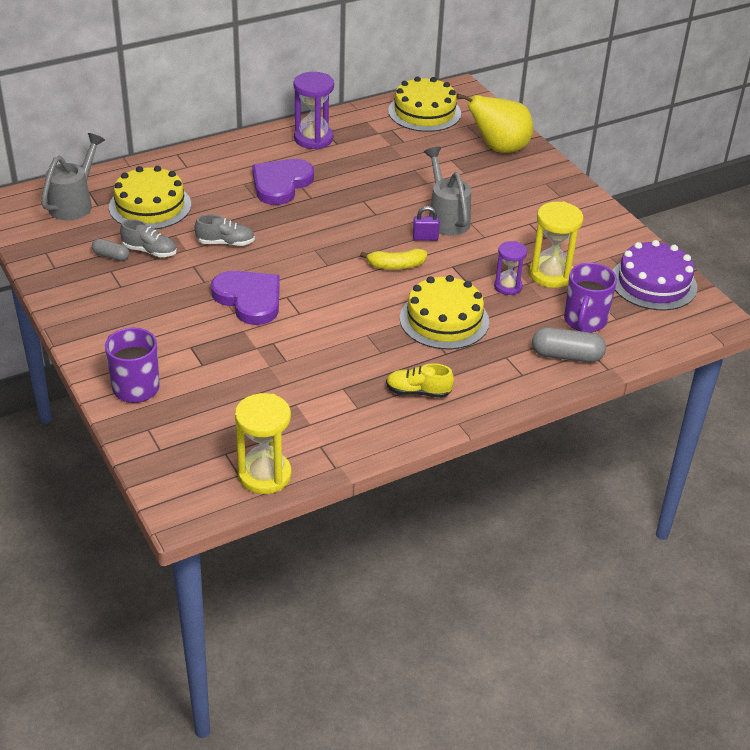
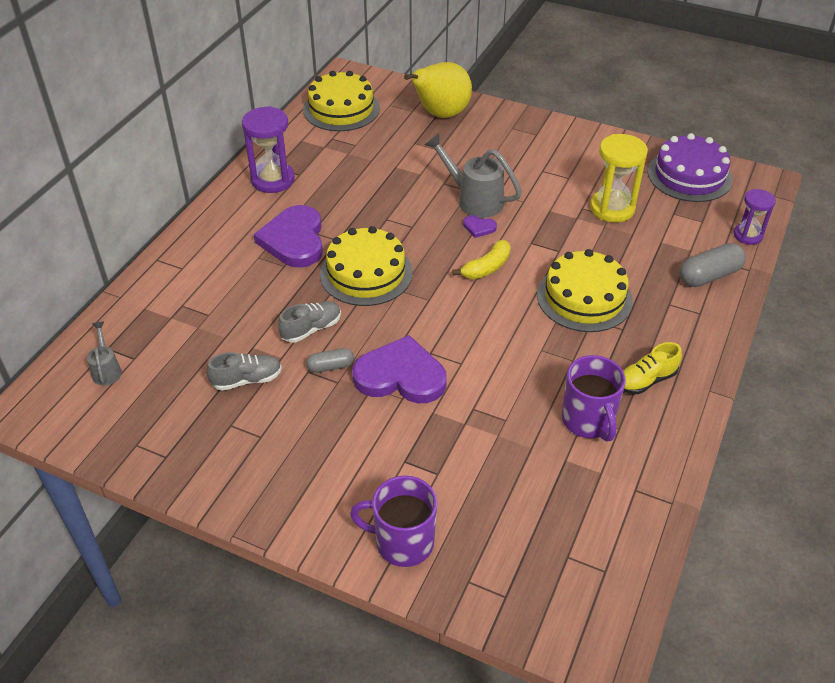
camera: 35 degrees left, 5 degrees up
grey watering can [41,133,105,220] -> grey watering can [87,322,122,385], size x0.55
grey capsule [92,239,129,261] -> grey capsule moved to [306,348,354,373]
yellow cake [109,166,191,230] -> yellow cake moved to [320,226,413,306]
yellow hourglass [235,393,291,494] -> none
purple padlock [413,206,440,241] -> purple heart [463,215,497,238]
purple hourglass [494,241,527,295] -> purple hourglass moved to [734,189,776,245]
purple mug [564,263,617,332] -> purple mug moved to [562,355,626,442]

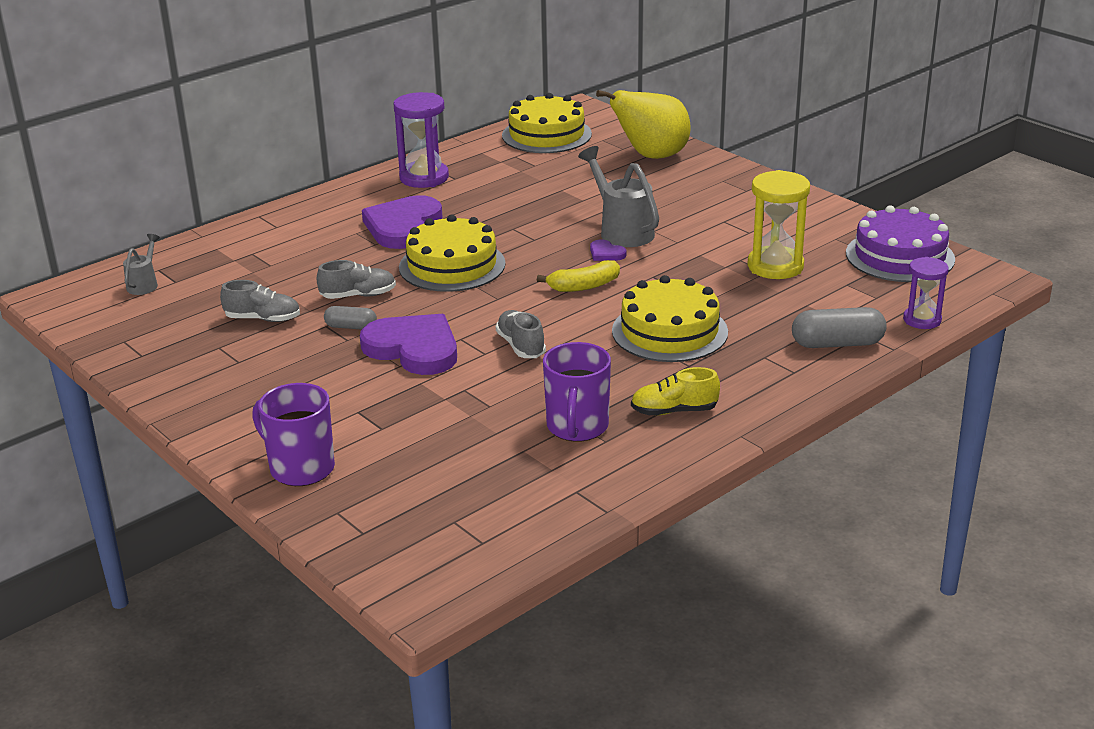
camera: 25 degrees right, 15 degrees down
none -> grey shoe [496,310,546,358]

